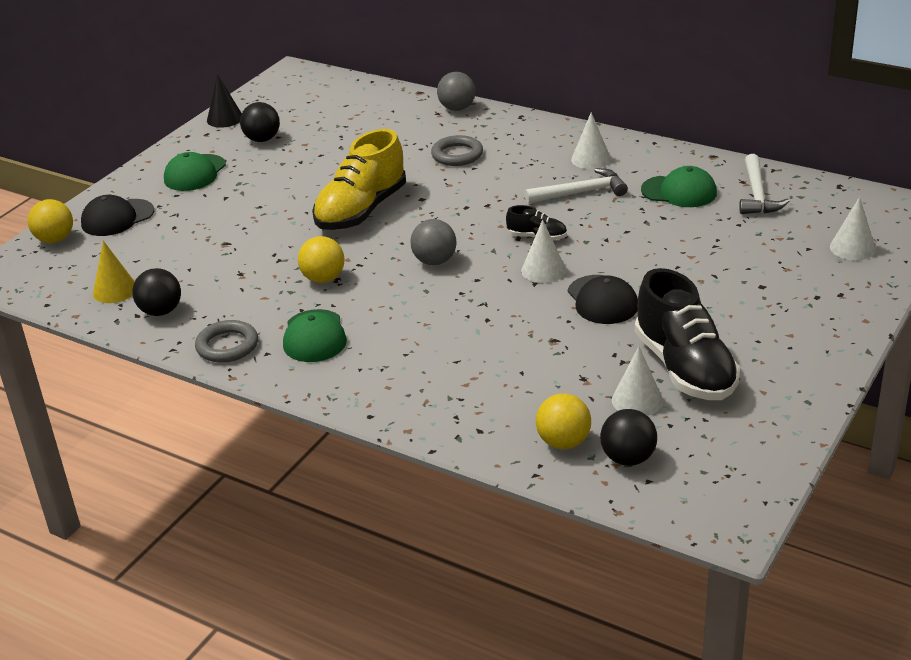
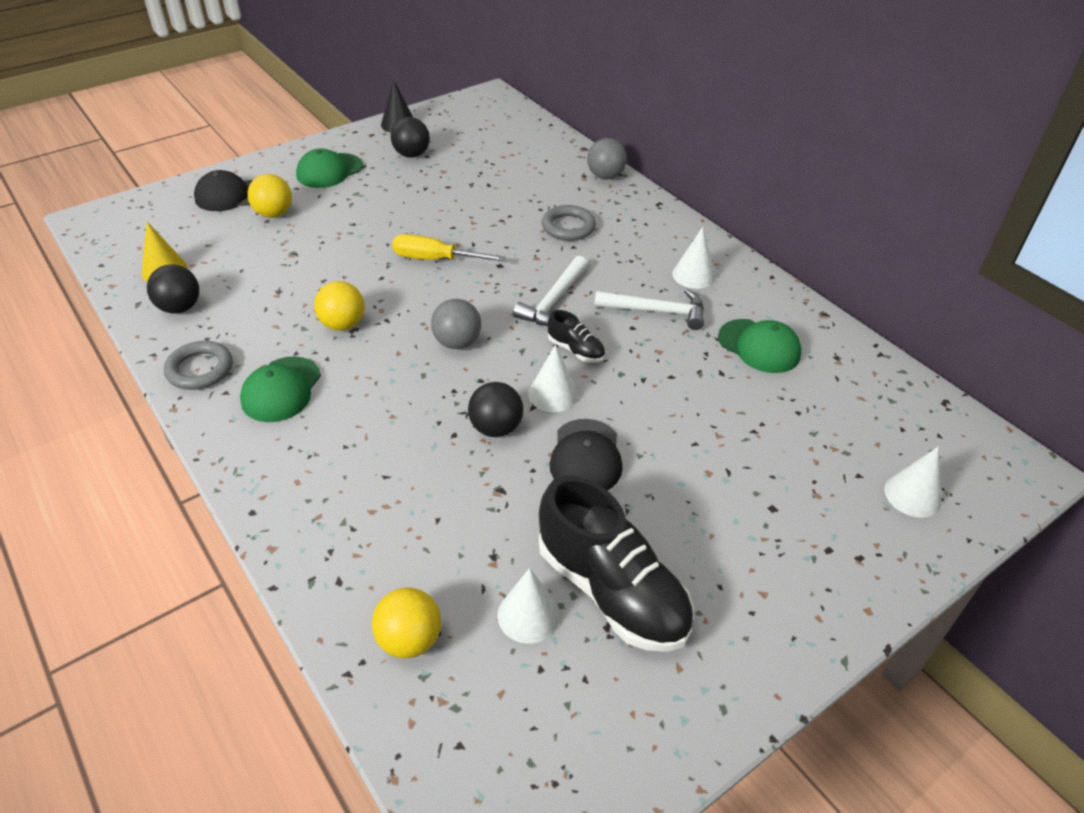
camera: 20 degrees right, 10 degrees up
yellow ball [28,199,73,243] -> yellow ball moved to [247,174,292,218]
yellow shoe [312,129,406,230] -> yellow screwdriver [392,234,506,262]
black ball [600,409,657,466] -> black ball moved to [468,382,523,437]
black shoe [635,268,740,400] -> black shoe turned 45 degrees counterclockwise [539,475,694,652]
white hammer [739,154,789,214] -> white hammer moved to [513,256,588,326]

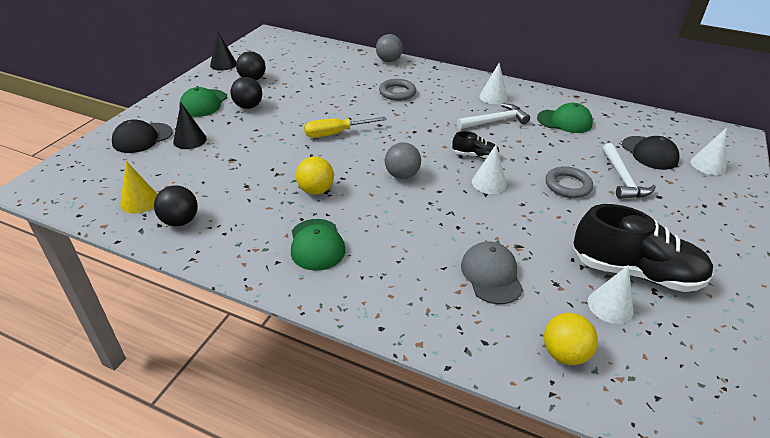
camera: 30 degrees left, 5 degrees down
grey ring [164,341,233,390] -> grey ring moved to [546,166,593,198]
yellow ball [247,174,292,218] -> black cone [173,103,207,149]
black ball [468,382,523,437] -> black ball moved to [230,77,262,109]
white hammer [513,256,588,326] -> white hammer moved to [603,143,656,199]
black cap [550,419,623,490] -> black cap moved to [622,136,680,170]
none -> grey cap [461,242,523,304]

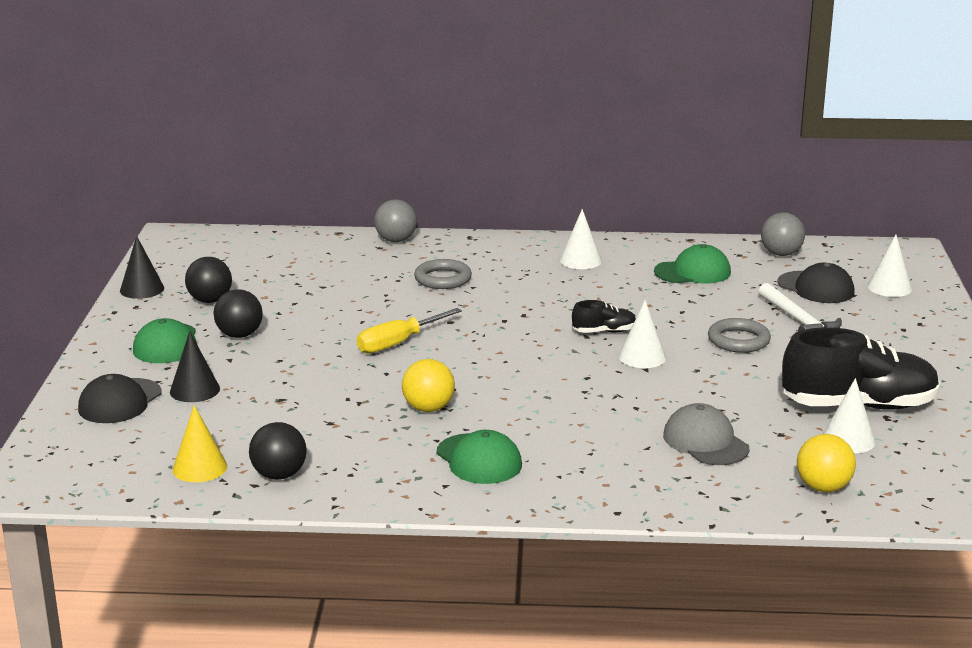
camera: 20 degrees left, 15 degrees down
grey ball [385,142,421,179] -> grey ball moved to [761,212,805,256]
white hammer [457,104,530,129] -> none

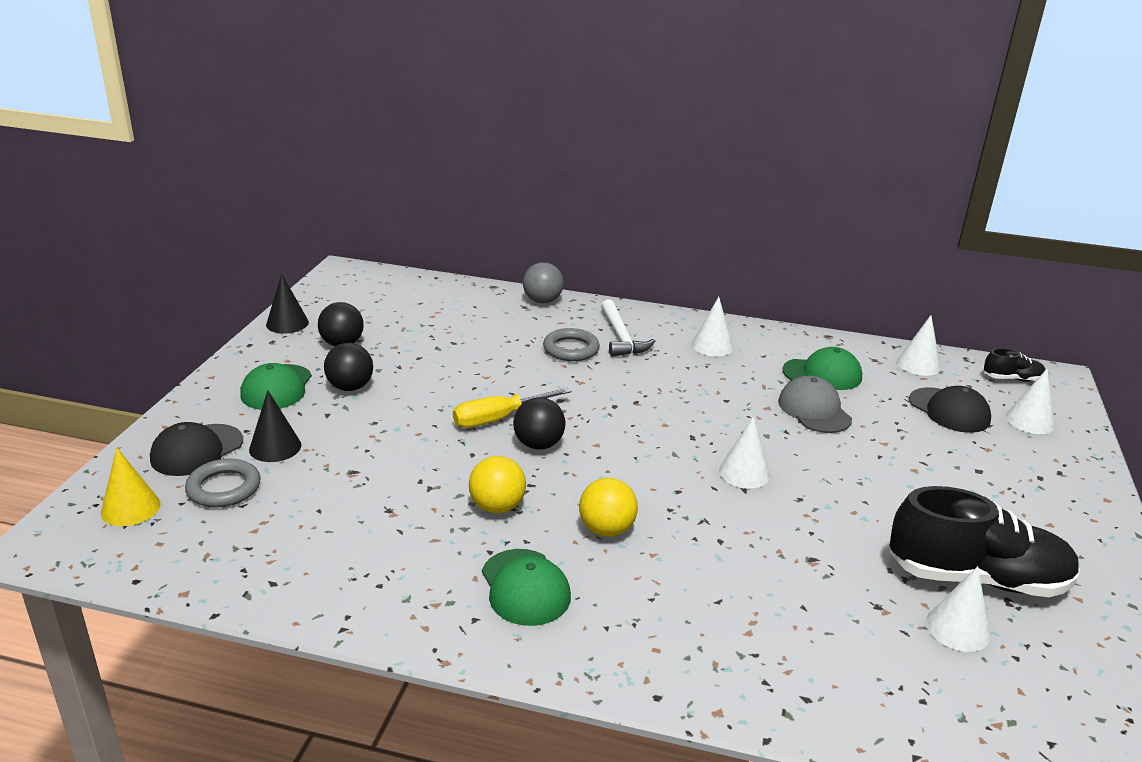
camera: 10 degrees right, 5 degrees up
yellow cone [173,405,227,482] -> yellow cone moved to [101,448,161,526]
black ball [249,422,307,480] -> black ball moved to [513,397,565,450]
black shoe [572,300,636,333] -> black shoe moved to [984,348,1046,382]
grey cap [663,403,749,465] -> grey cap moved to [778,376,852,433]
grey ring [708,318,771,353] -> grey ring moved to [185,458,261,508]
white hammer [758,283,842,332] -> white hammer moved to [601,299,656,357]
grey ball [761,212,805,256] -> white cone [897,315,941,376]
yellow ball [797,434,856,492] -> yellow ball moved to [579,478,638,537]

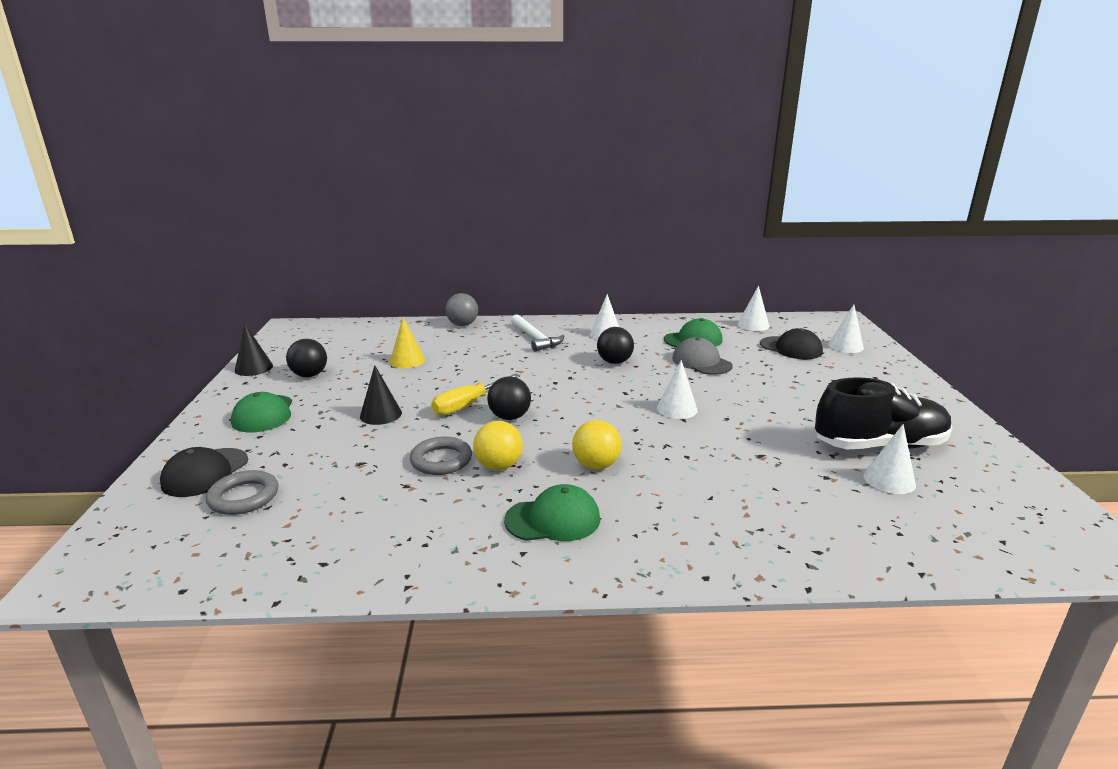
camera: 15 degrees left, 5 degrees down
yellow cone [101,448,161,526] -> yellow cone moved to [390,318,425,368]
black cone [249,390,301,462] -> black cone moved to [360,365,402,425]
black ball [324,343,373,391] -> black ball moved to [597,327,634,364]
green cap [482,549,571,626] -> green cap turned 60 degrees counterclockwise [504,484,600,541]
grey ring [543,328,600,361] -> grey ring moved to [410,437,472,475]
black shoe [984,348,1046,382] -> none

